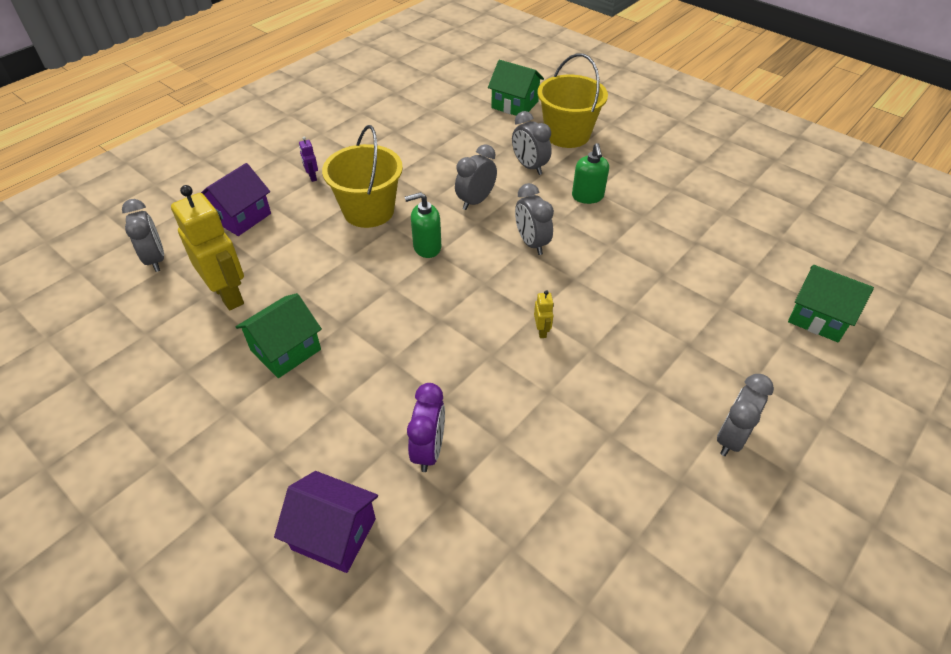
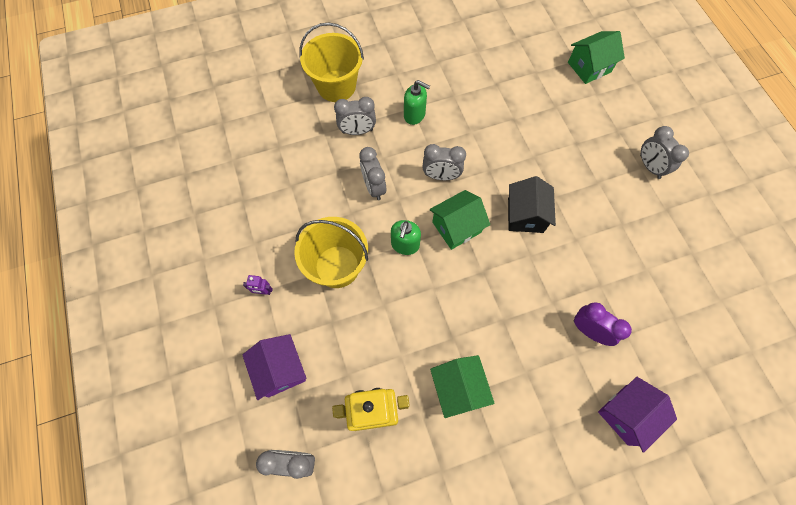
camera: 60 degrees left, 20 degrees up
green house [488,60,544,116] -> green house moved to [430,190,490,250]
yellow robot [534,290,554,338] -> black house [508,176,556,233]

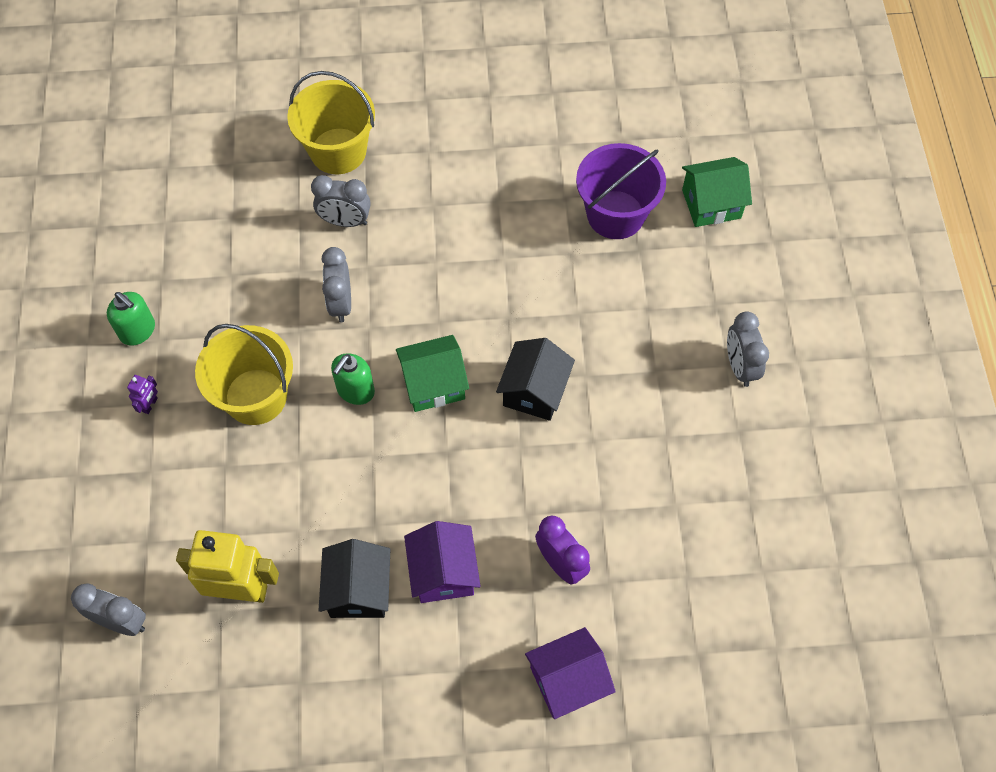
camera: 15 degrees right, 5 degrees down
purple robot [243,275,273,295] -> purple robot turned 90 degrees counterclockwise [127,375,158,414]
purple house [243,334,306,400] -> purple house moved to [404,521,481,603]
green soap dispenser [404,80,430,125] -> green soap dispenser moved to [107,292,155,346]
grey clock [422,144,466,180] -> none
green house [430,355,495,418] -> black house [318,539,390,618]
none -> purple bucket [576,143,666,239]

